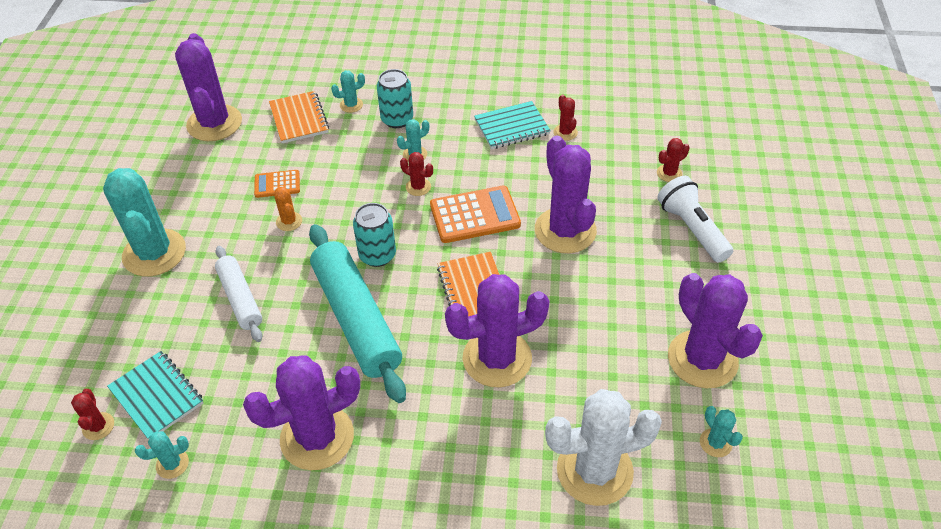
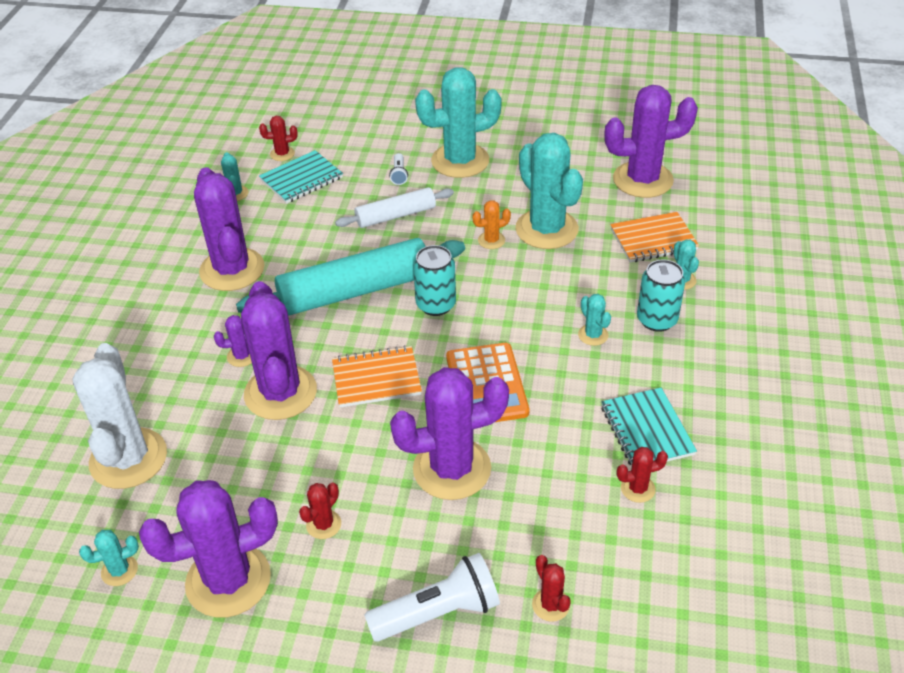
camera: 95 degrees right, 5 degrees down
orange calculator [254,170,300,198] -> turquoise cactus [515,133,583,249]
red cactus [400,152,433,196] -> red cactus moved to [299,482,341,539]
none -> purple cactus [214,315,252,367]
none -> white flashlight [389,153,408,185]

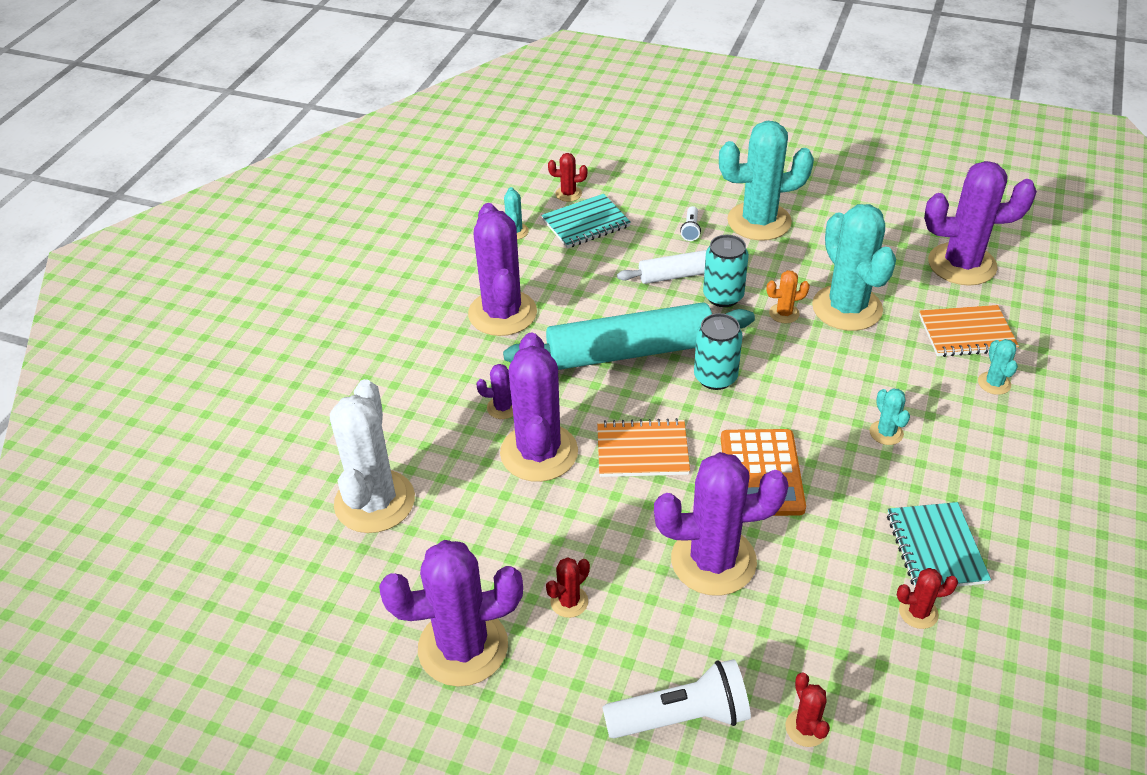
camera: 10 degrees right, 0 degrees up
turquoise cactus [79,530,139,586] -> none
turquoise can [637,260,685,332] -> turquoise can moved to [703,235,749,307]

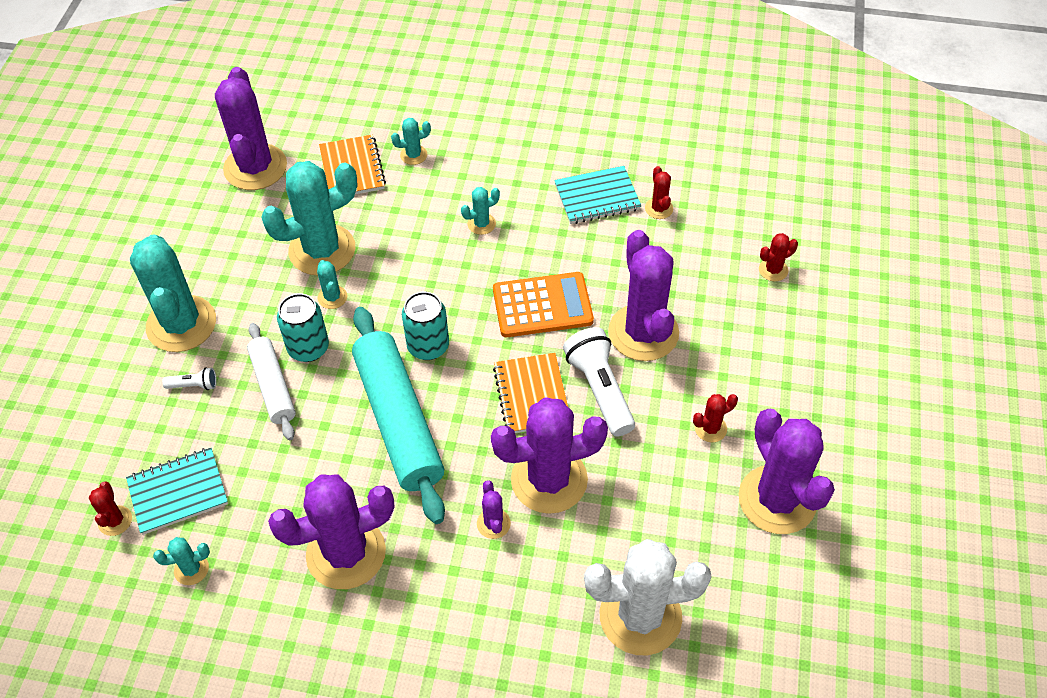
camera: 100 degrees left, 10 degrees up
turquoise notebook [541,194,631,248] -> turquoise notebook turned 75 degrees counterclockwise [126,448,228,535]
red cactus [546,557,590,618] -> red cactus turned 60 degrees counterclockwise [693,394,738,442]
white flashlight [602,659,751,738] -> white flashlight moved to [563,327,635,437]
orange cactus [767,270,810,323] -> turquoise cactus [317,260,347,309]

